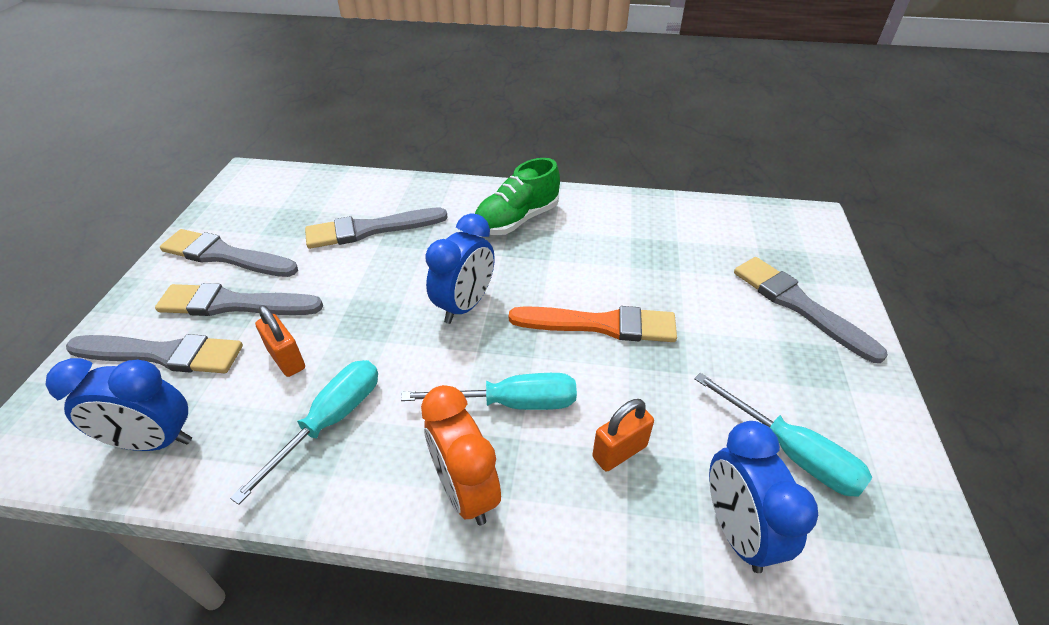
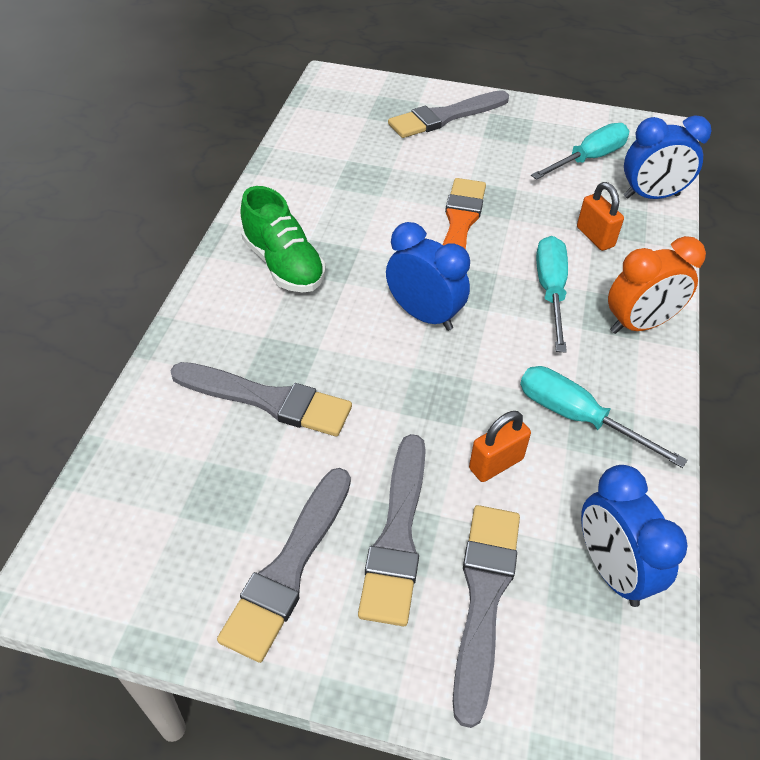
camera: 85 degrees left, 5 degrees up
blue clock [46,358,192,451] -> blue clock turned 150 degrees clockwise [581,465,688,607]
grey brush [305,207,448,249] -> grey brush turned 60 degrees counterclockwise [170,362,352,436]

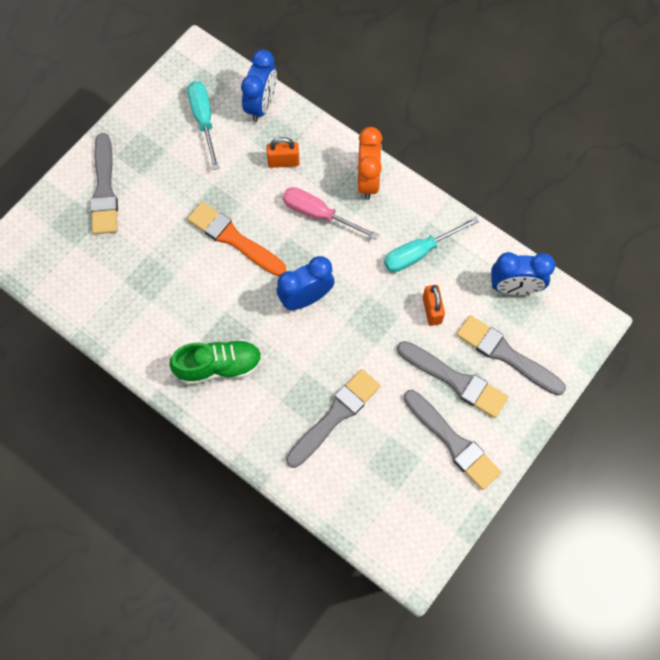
camera: 65 degrees left, 20 degrees up
turquoise screwdriver [536,236,568,353] -> pink screwdriver [283,187,379,240]

